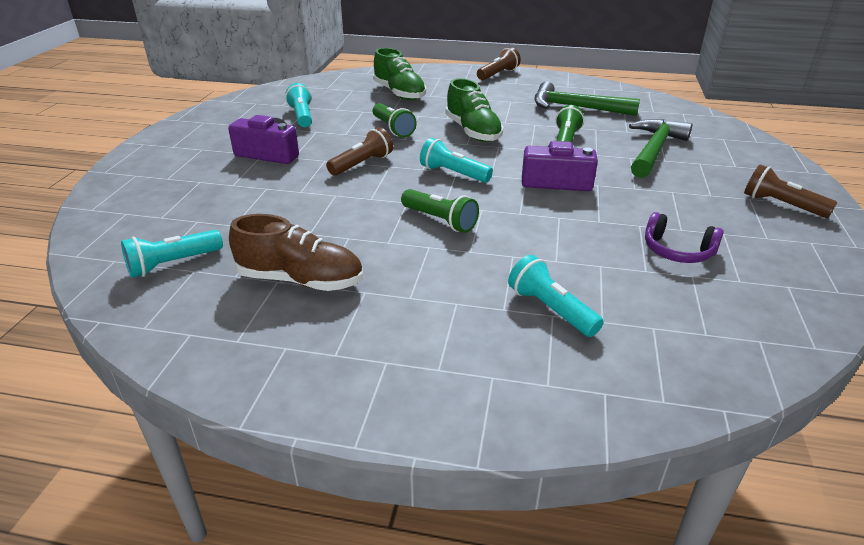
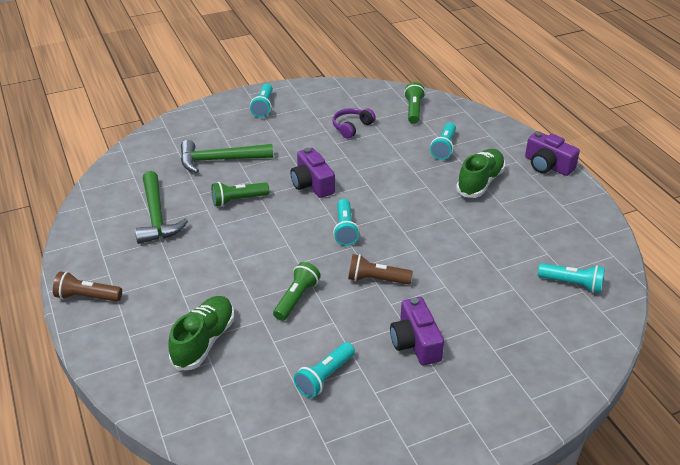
camera: 125 degrees left, 5 degrees up
brown shoe [229,214,363,291] -> none
green flashlight [401,189,479,233] -> green flashlight moved to [404,82,425,124]
green shoe [445,78,504,142] -> green shoe moved to [456,149,505,198]
purple headphones [645,212,724,263] -> purple headphones turned 135 degrees counterclockwise [332,108,376,139]
brown flashlight [744,164,837,218] -> turquoise flashlight [250,84,273,118]
none -> purple camera [525,131,580,176]

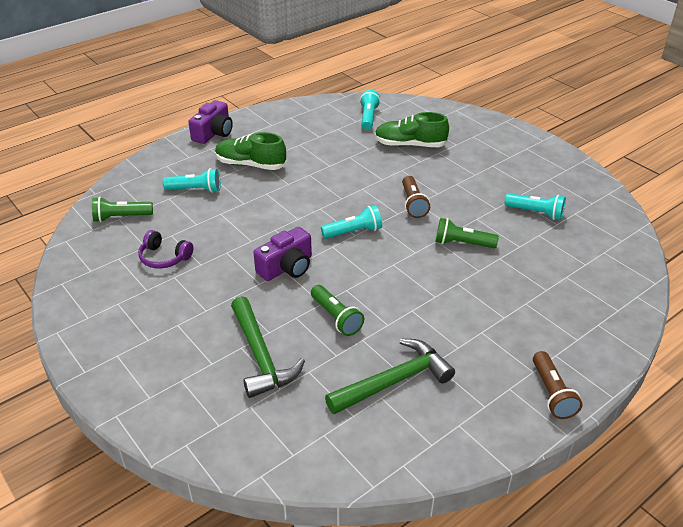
camera: 105 degrees left, 0 degrees up
green shoe [168,296,234,371] -> green shoe moved to [375,112,449,147]
turquoise flashlight [250,84,273,118] -> none
purple camera [390,297,444,365] -> none

